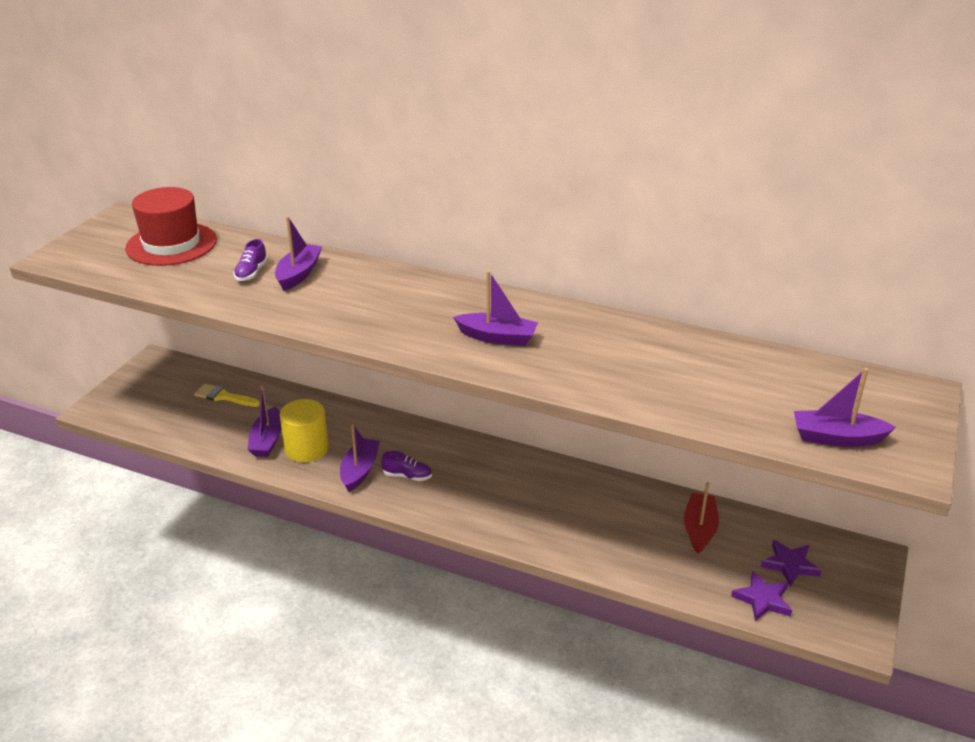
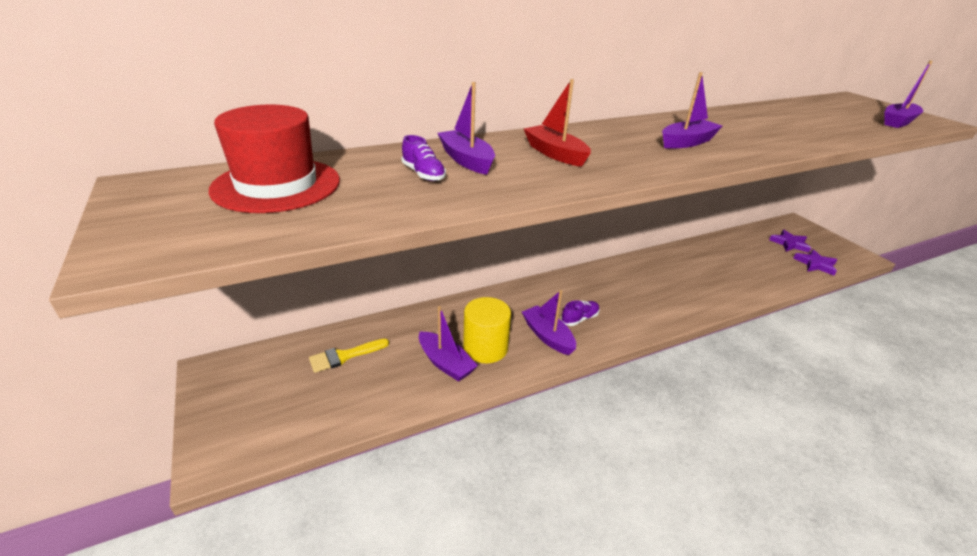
camera: 50 degrees left, 0 degrees up
red boat [684,482,719,554] -> red boat moved to [524,79,591,167]

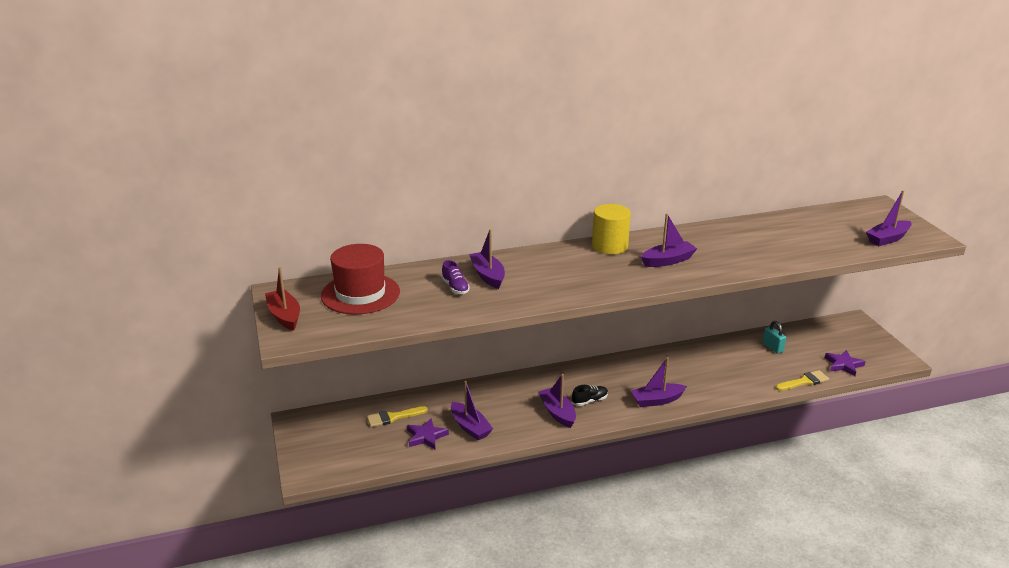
camera: 10 degrees right, 5 degrees down
yellow cylinder [463,297,511,363] -> yellow cylinder moved to [592,204,631,254]
red boat [524,79,591,167] -> red boat moved to [265,267,300,331]
purple shoe [561,300,600,326] -> black shoe [572,385,608,406]
purple star [769,230,811,253] -> purple star moved to [407,418,449,449]
none -> purple boat [631,357,687,407]
none -> turquoise padlock [763,321,786,354]
none -> yellow brush [776,370,829,391]

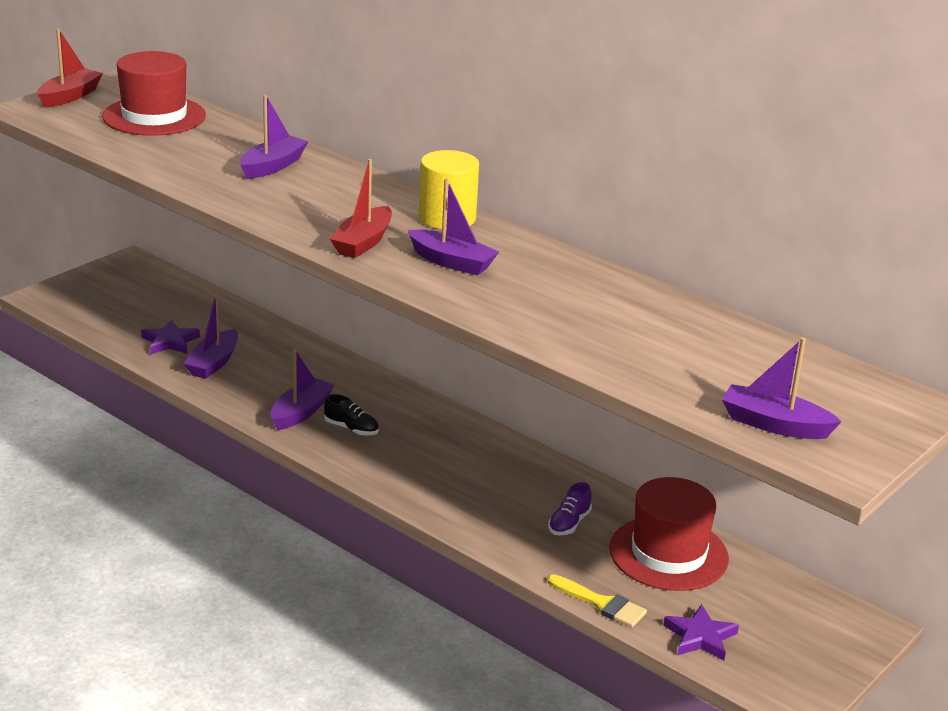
camera: 55 degrees right, 0 degrees up
yellow brush [367,406,428,427] -> none
purple shoe [441,260,470,294] -> purple shoe moved to [548,482,592,535]
purple boat [631,357,687,407] -> none
turquoise padlock [763,321,786,354] -> red hat [609,477,729,591]
none -> red boat [330,159,392,258]

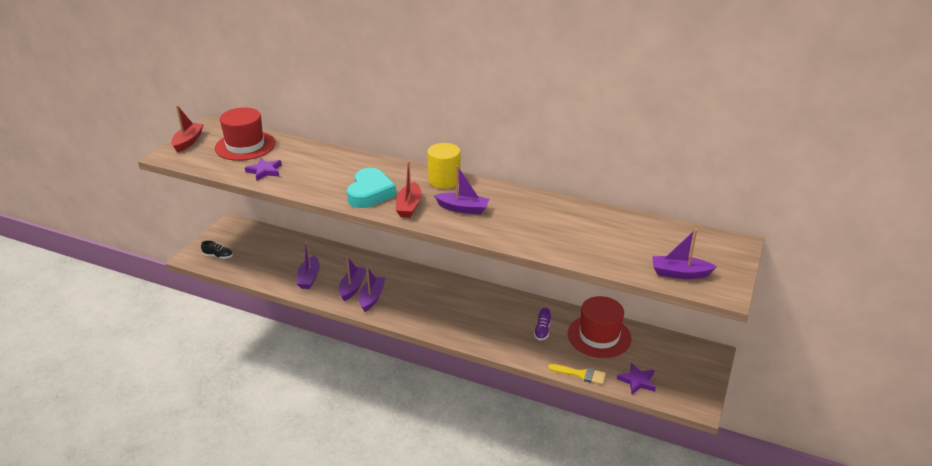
camera: 15 degrees left, 5 degrees up
purple star [141,320,200,355] -> purple star moved to [245,158,282,181]
purple boat [240,95,309,179] -> purple boat moved to [339,256,366,301]
black shoe [324,394,379,436] -> black shoe moved to [201,240,233,259]
none -> turquoise heart [347,168,396,208]

